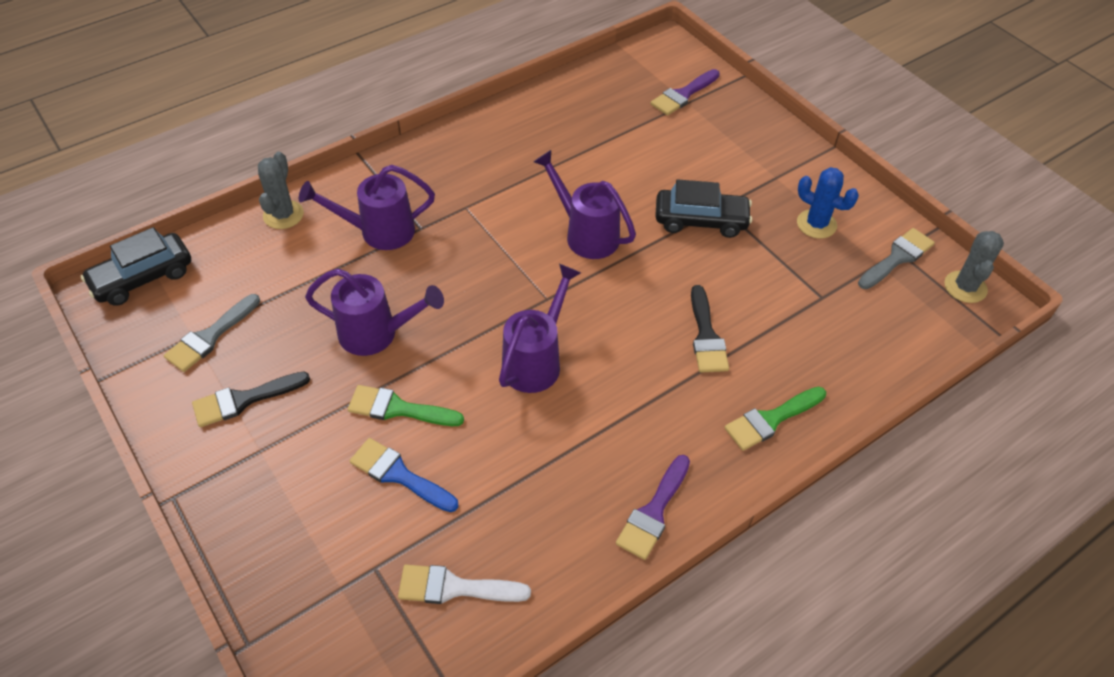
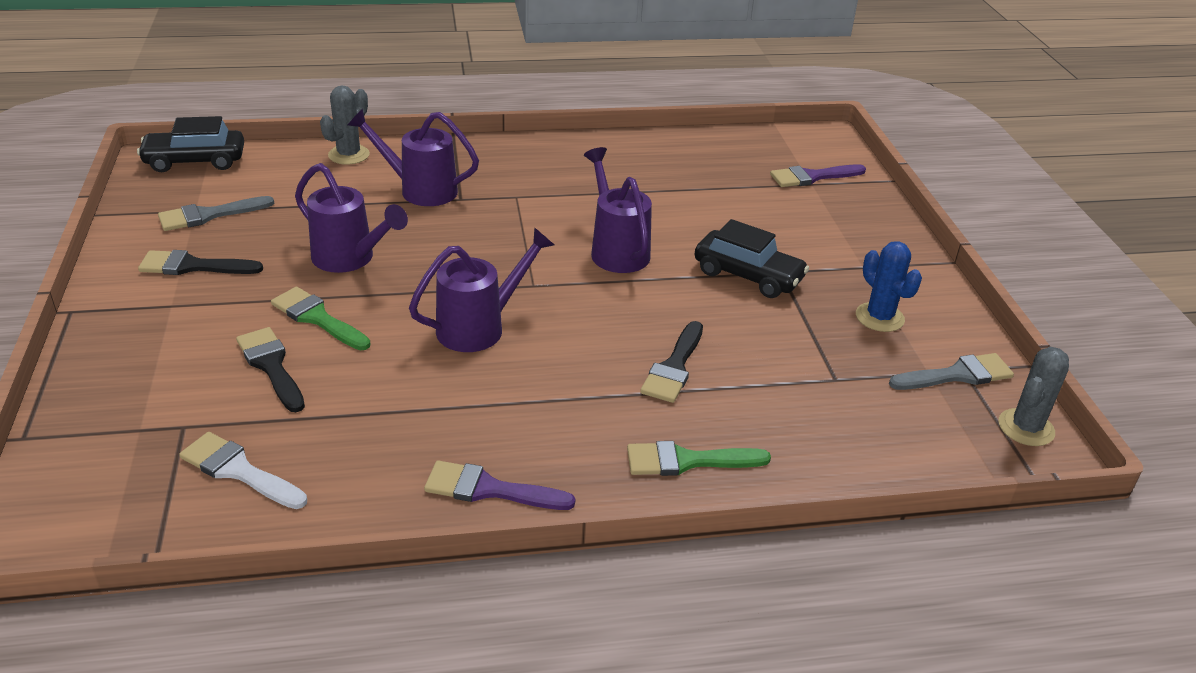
camera: 25 degrees right, 15 degrees down
blue brush [350,438,458,512] -> black brush [236,327,305,412]
purple brush [616,455,690,560] -> purple brush turned 45 degrees clockwise [424,460,576,510]

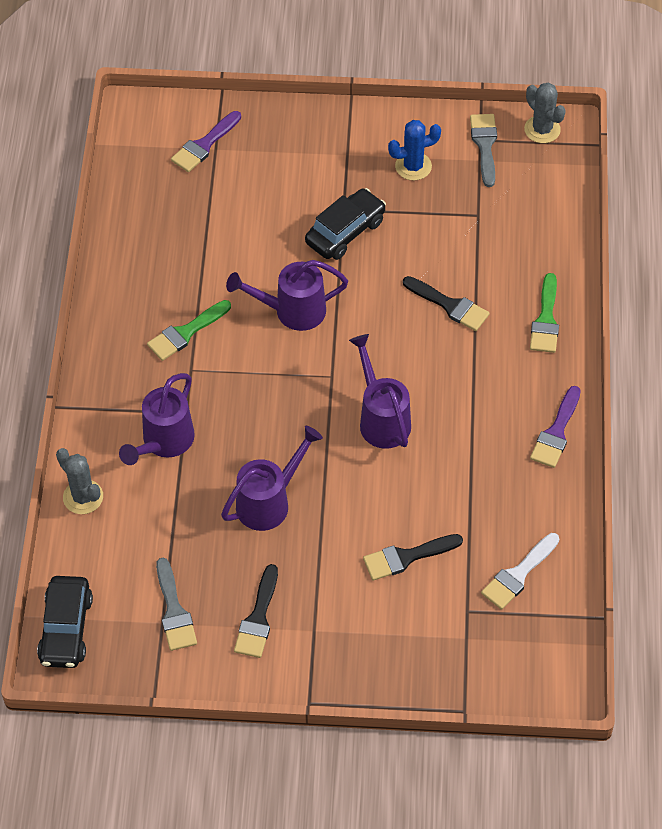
camera: 75 degrees left, 20 degrees up
green brush [271,287,371,350] -> green brush moved to [147,300,231,361]
purple brush [770,164,866,187] -> purple brush turned 45 degrees clockwise [171,111,241,172]

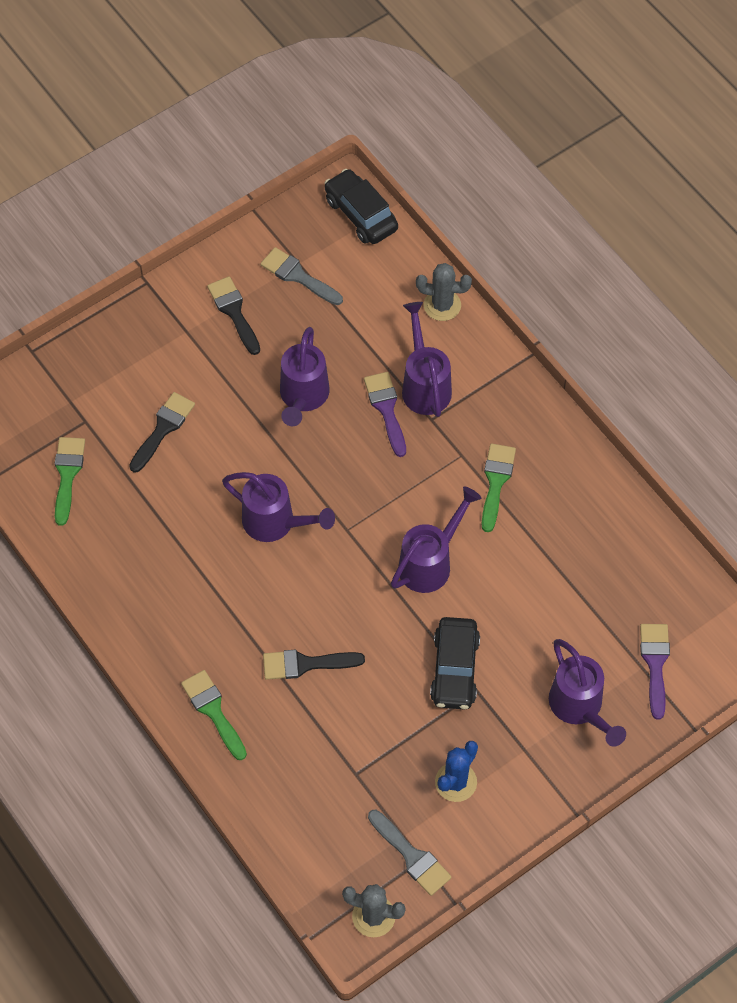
camera: 140 degrees right, 5 degrees up
white brush [481,533,559,610] -> green brush [55,437,85,526]
purple brush [530,386,581,468] -> purple brush moved to [364,372,406,457]
none -> purple watering can [549,639,626,747]

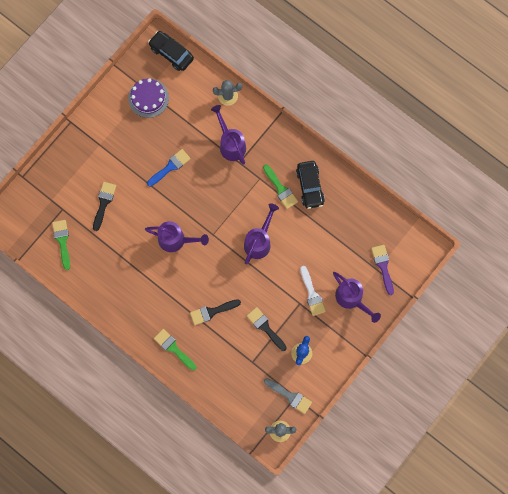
camera: 15 degrees left, 15 degrees up
black brush [207,276,260,355] -> black brush moved to [247,307,287,351]
grey brush [261,247,343,305] -> purple cake [128,78,169,118]
purple watering can [280,327,330,426] -> blue brush [147,149,191,187]
purple brush [364,372,406,457] -> none
black car [430,617,480,709] -> black car moved to [296,161,325,209]
green brush [482,444,516,532] -> green brush turned 150 degrees clockwise [263,164,298,209]
none -> white brush [300,266,326,316]

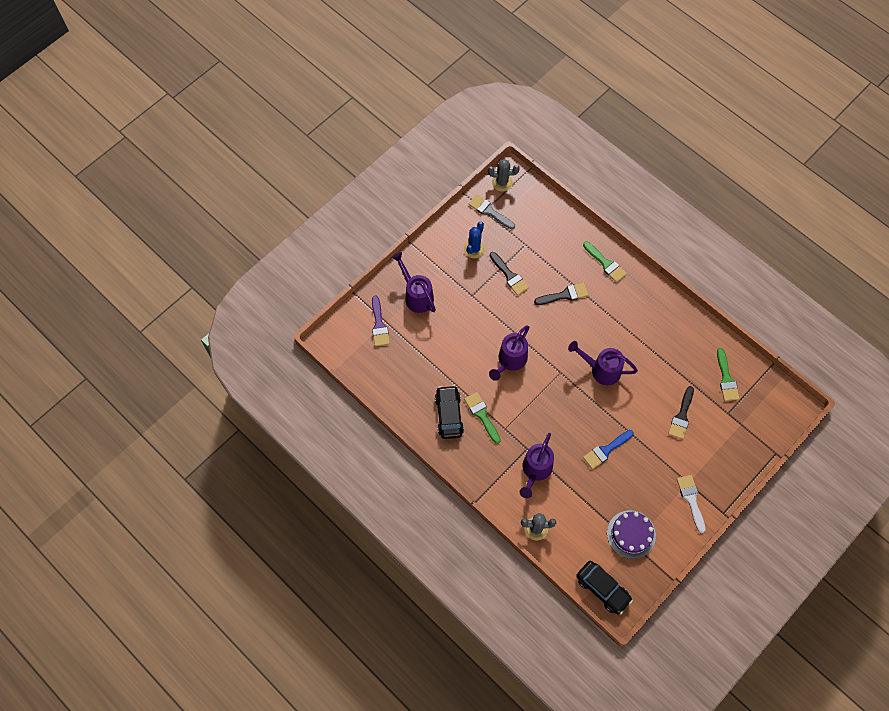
camera: 175 degrees left, 10 degrees down
purple watering can [211,105,246,165] -> purple watering can turned 45 degrees clockwise [520,433,554,498]
white brush [300,266,326,316] -> white brush moved to [677,475,706,533]

